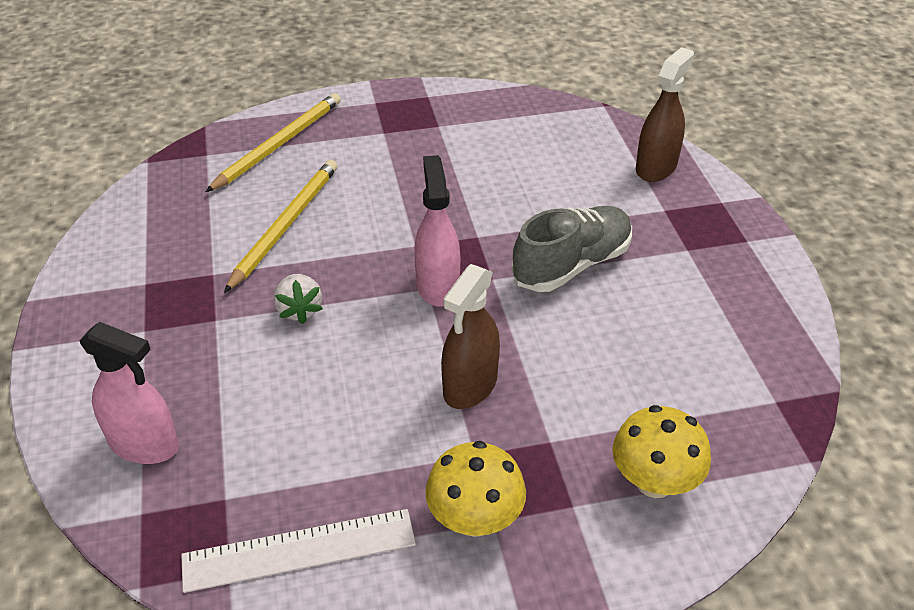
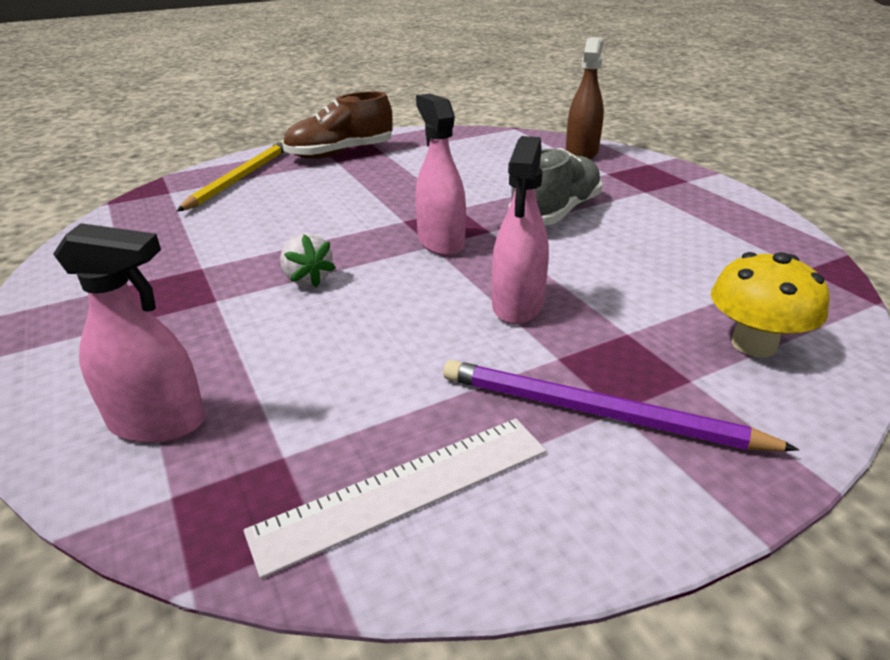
camera: 15 degrees left, 10 degrees down
yellow pencil [224,160,338,293] -> none
yellow mushroom [425,441,526,537] -> purple pencil [443,360,799,451]
brown spray bottle [441,264,500,409] -> pink spray bottle [492,136,549,324]
none -> brown shoe [282,91,393,159]

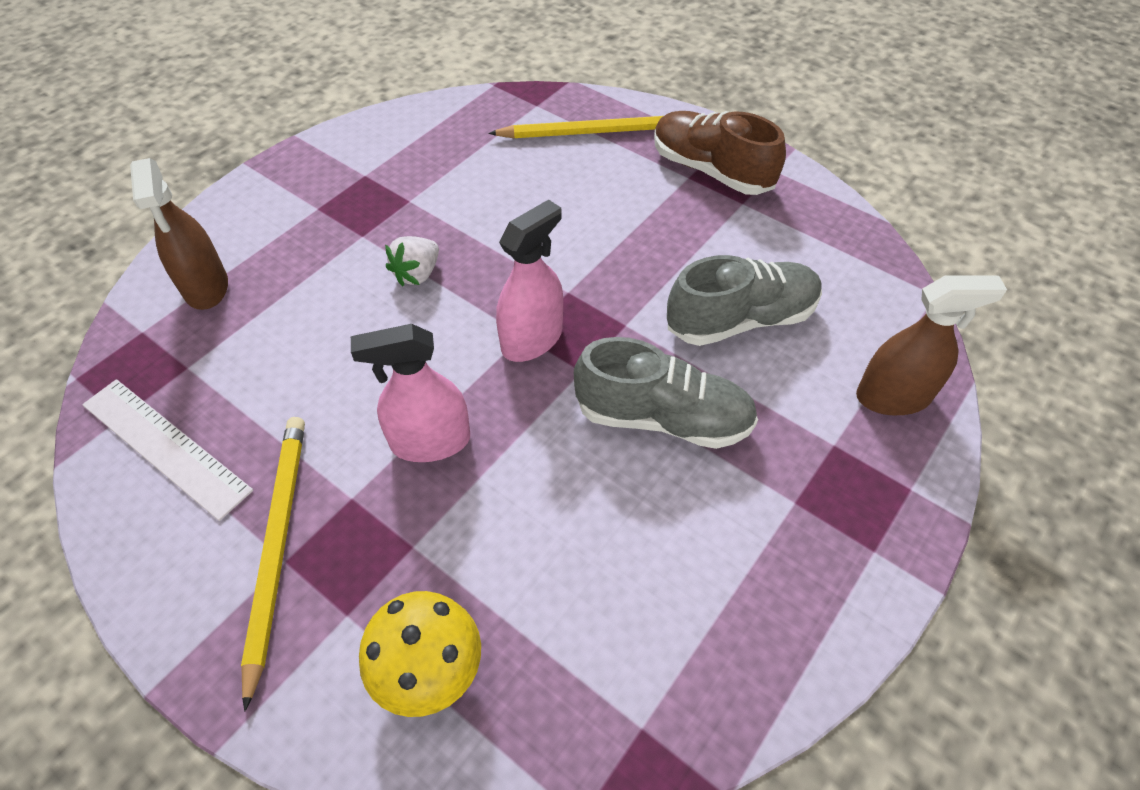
camera: 65 degrees right, 20 degrees up
pink spray bottle [53,223,205,443] -> brown spray bottle [130,158,228,310]
purple pencil [443,360,799,451] -> yellow pencil [241,417,305,711]
none -> grey shoe [667,255,822,346]

